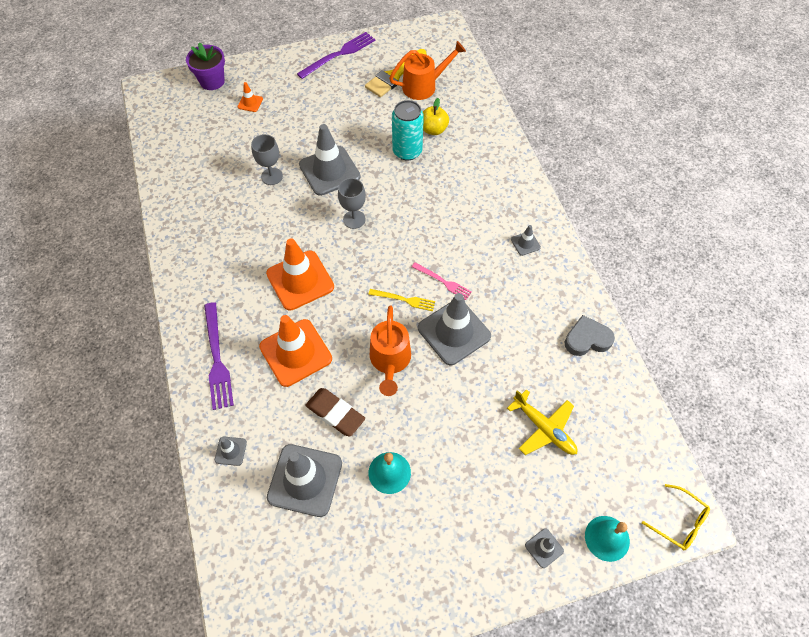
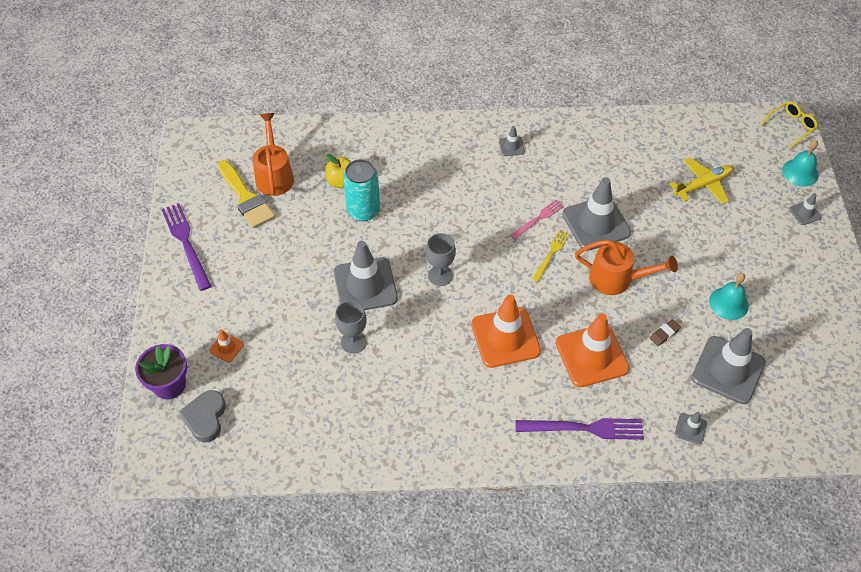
camera: 75 degrees left, 5 degrees down
brown eraser [305,388,365,437] -> brown eraser [650,319,681,346], size x0.53
grey heart [565,315,615,356] -> grey heart moved to [179,390,226,443]

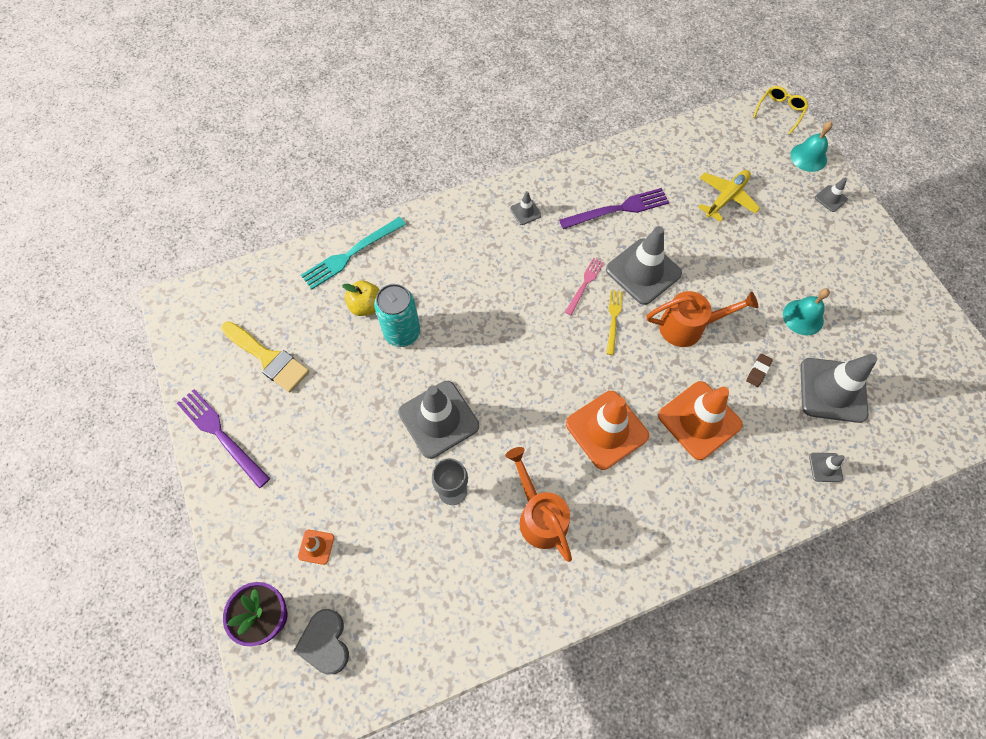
camera: 20 degrees left, 10 degrees up
orange watering can [253,113,294,196] -> orange watering can moved to [505,447,572,562]
grey goblet [426,233,456,286] -> none
purple fork [515,418,644,440] -> purple fork moved to [559,188,669,229]
none -> turquoise fork [301,217,406,289]

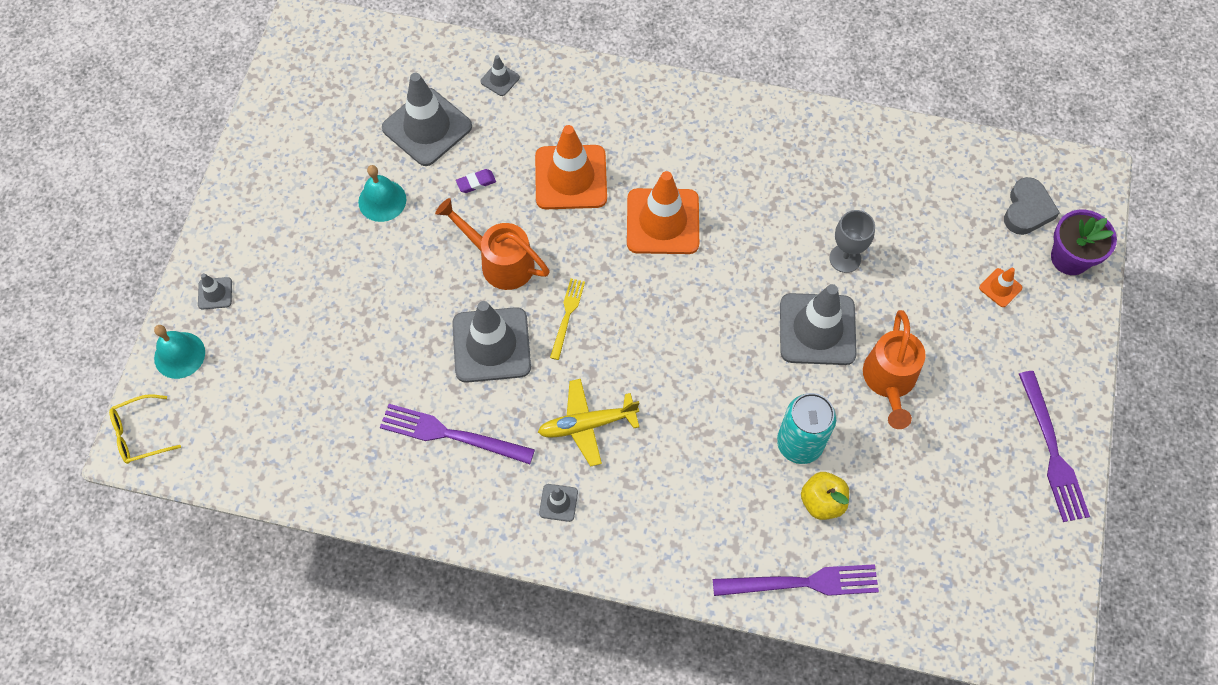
camera: 145 degrees left, 0 degrees up
yellow brush [221,321,309,393] -> none
turquoise fork [301,217,406,289] -> purple fork [713,564,879,596]
orange watering can [505,447,572,562] -> orange watering can moved to [863,310,926,429]
pink fork [565,258,604,315] -> none
yellow fork [606,290,623,355] -> yellow fork turned 150 degrees clockwise [550,279,585,360]
yellow plane [698,170,760,222] -> yellow plane moved to [538,379,639,467]
brown eraser [746,354,773,387] -> purple eraser [456,169,496,193]

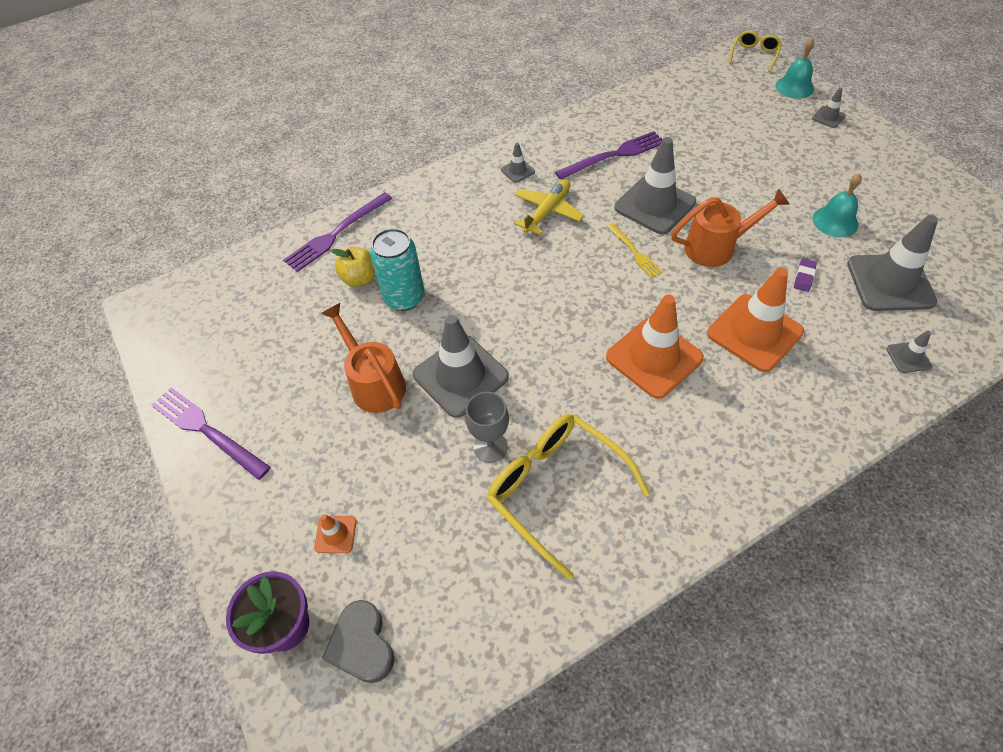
camera: 140 degrees right, 10 degrees down
none -> yellow glasses [487,414,650,580]

